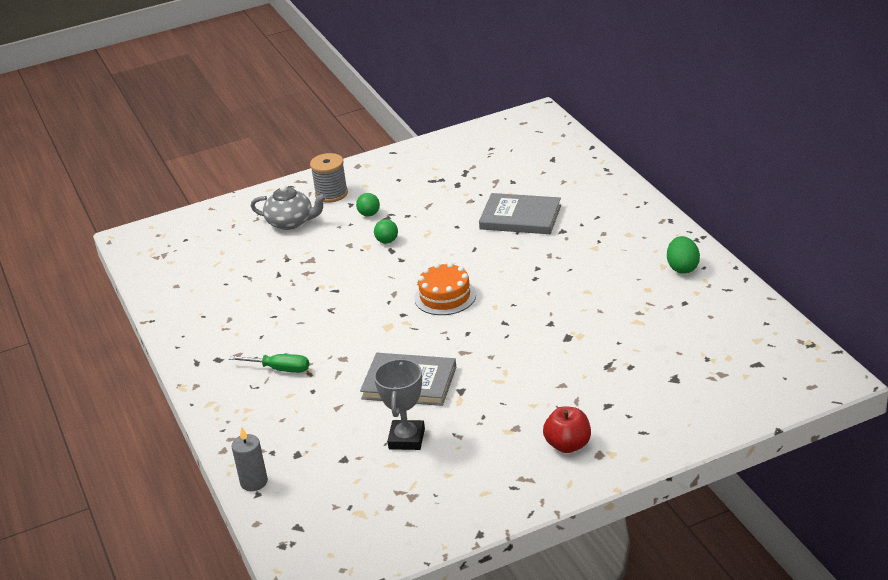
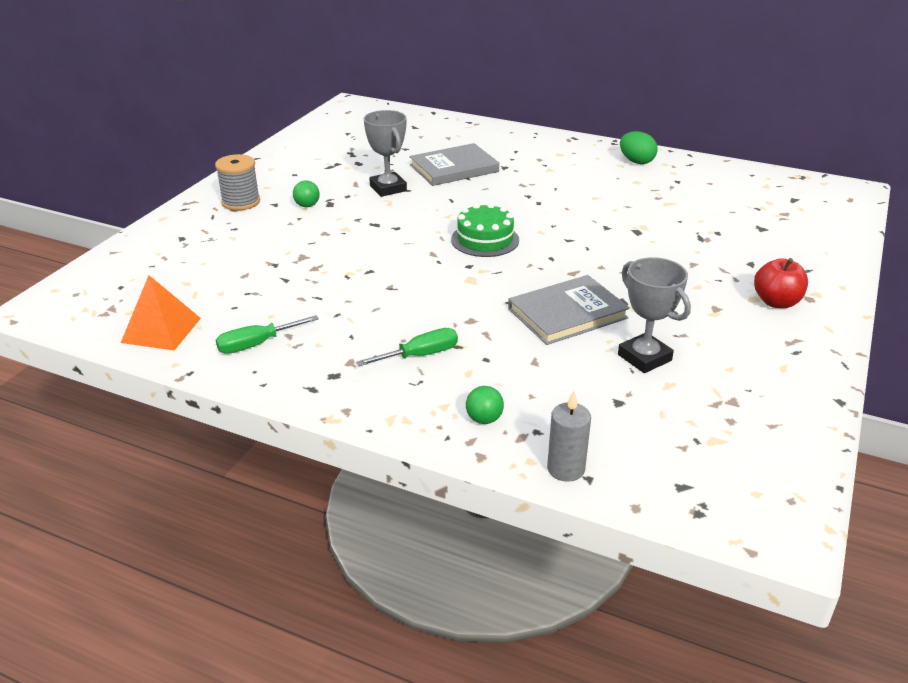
camera: 45 degrees left, 0 degrees up
grey teapot [251,185,327,230] -> none
green ball [374,219,398,244] -> green ball moved to [466,386,504,424]
orange cake [414,262,476,315] -> green cake [451,203,519,257]
none -> orange pyramid [121,275,201,351]
none -> green screwdriver [216,315,319,354]
none -> grey trophy [364,110,407,197]

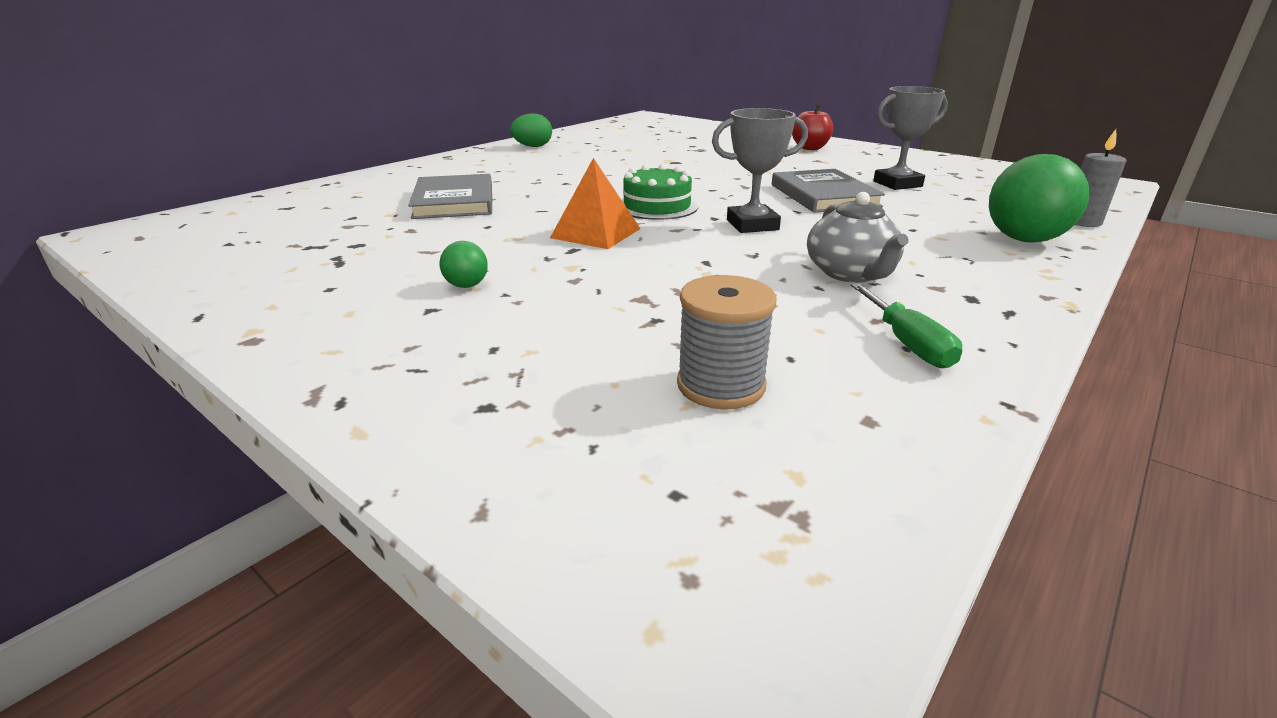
camera: 75 degrees left, 5 degrees down
orange pyramid [121,275,201,351] -> orange pyramid moved to [550,158,640,249]
grey spool [215,154,260,211] -> grey spool moved to [677,275,776,409]
green screwdriver [356,328,458,366] -> none
grey trophy [364,110,407,197] -> grey trophy moved to [712,108,808,233]
green ball [466,386,504,424] -> green ball [989,154,1090,242], size x2.13
none -> grey teapot [807,192,909,283]

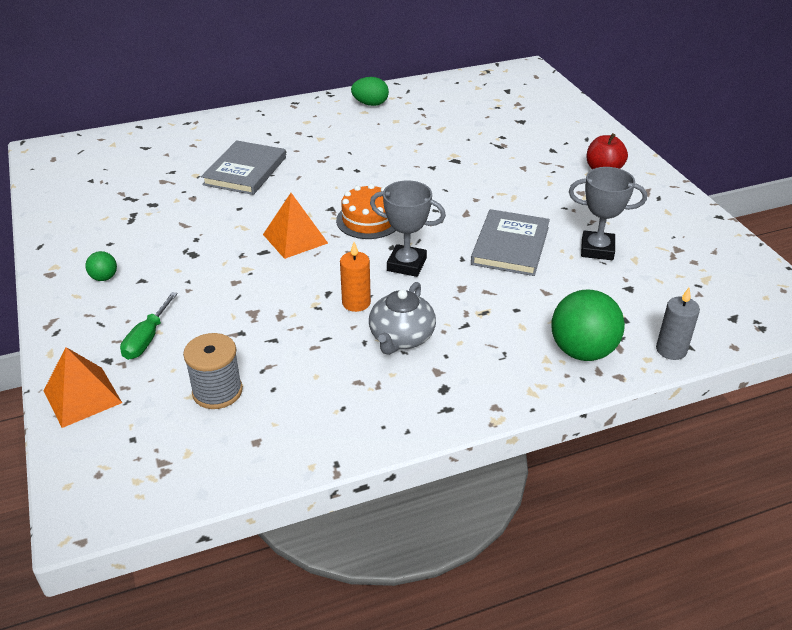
camera: 30 degrees right, 10 degrees up
green ball [439,241,488,288] -> green ball moved to [85,251,117,281]
green cake [622,164,698,220] -> orange cake [336,184,396,239]
green screwdriver [851,283,962,368] -> green screwdriver moved to [120,292,178,360]
none -> orange pyramid [44,347,122,428]
none -> orange candle [340,242,371,312]

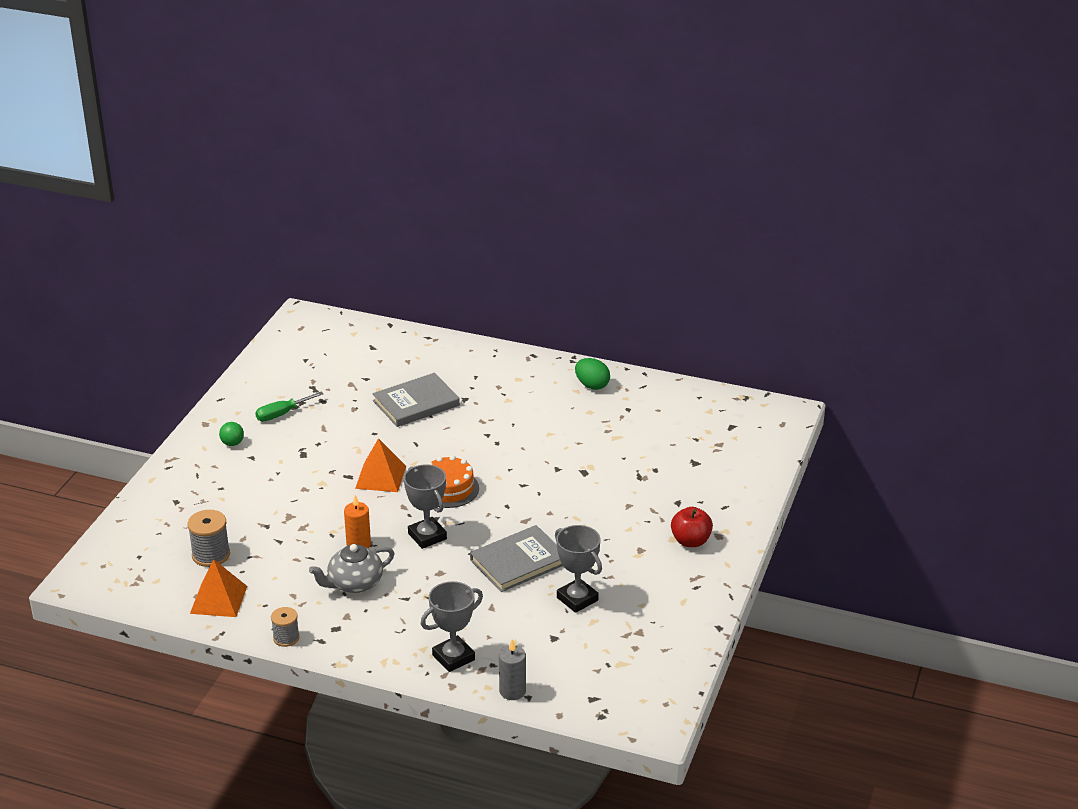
camera: 40 degrees right, 5 degrees down
orange pyramid [44,347,122,428] -> orange pyramid moved to [190,559,247,617]
green screwdriver [120,292,178,360] -> green screwdriver moved to [255,392,323,421]
green ball [551,290,625,361] -> grey trophy [421,581,483,672]
none -> grey spool [271,607,300,647]

